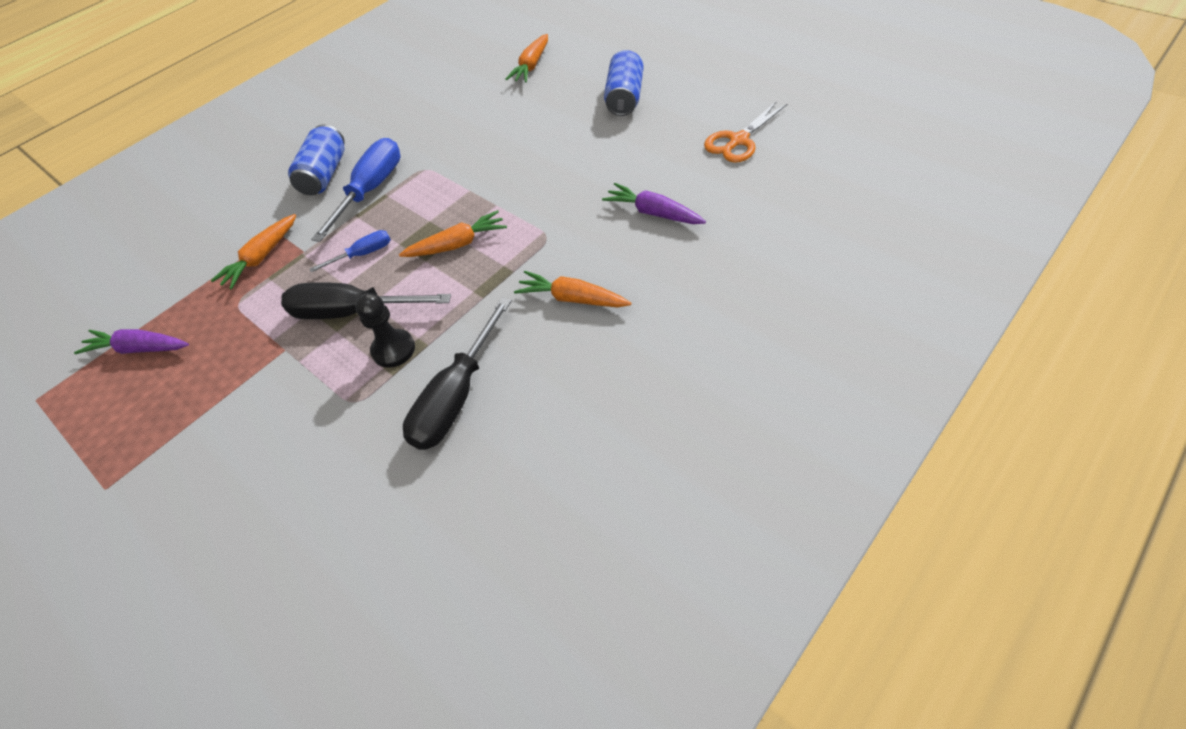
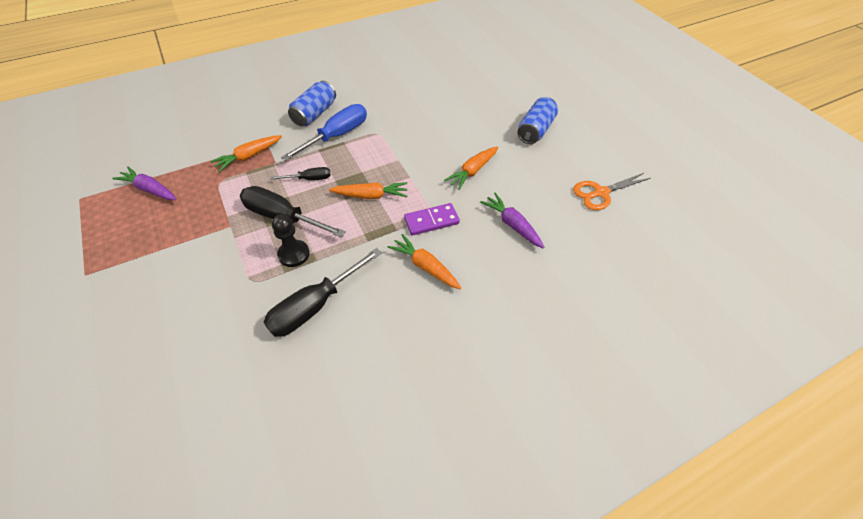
camera: 15 degrees right, 0 degrees up
blue screwdriver [310,230,391,272] -> black screwdriver [271,167,331,180]
orange carrot [505,34,548,82] -> orange carrot moved to [444,146,498,190]
none -> purple domino [404,203,460,236]

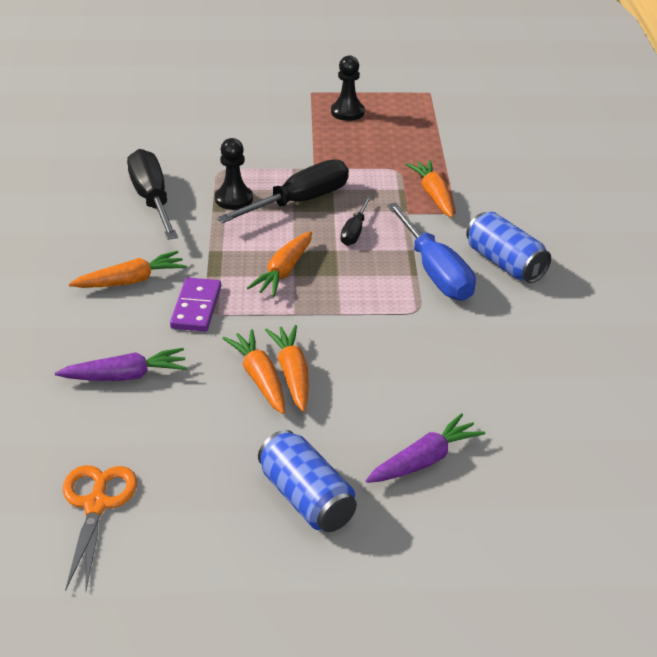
camera: 115 degrees right, 15 degrees down
purple carrot [112,166,177,200] -> purple carrot moved to [366,413,485,483]
none -> orange carrot [265,325,309,412]
none -> black pawn [331,55,365,121]

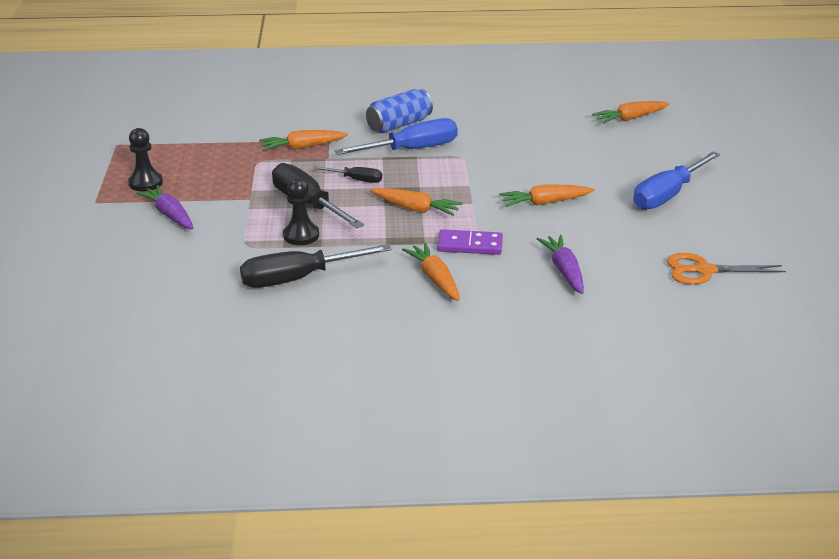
camera: 90 degrees left, 5 degrees down
orange carrot [222,329,285,414] -> orange carrot moved to [592,101,669,124]
blue can [258,430,357,532] -> blue screwdriver [633,151,720,210]
purple carrot [366,413,485,483] -> purple carrot moved to [136,185,193,229]

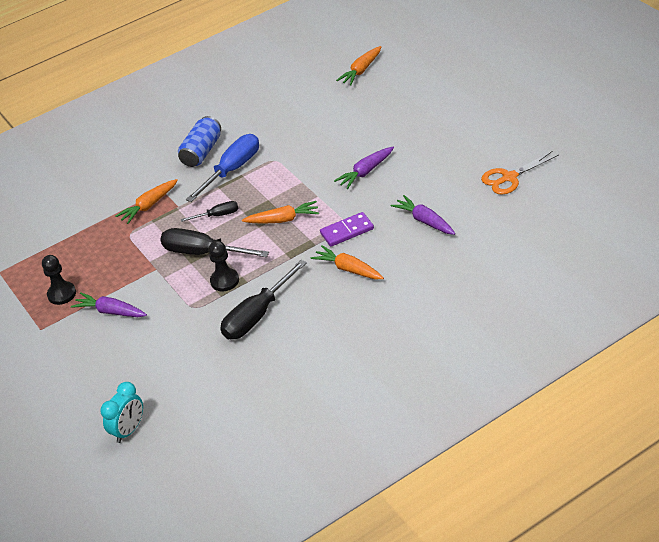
camera: 25 degrees left, 10 degrees up
orange carrot [499,184,594,207] -> purple carrot [334,147,394,189]
blue screwdriver [633,151,720,210] -> none
none -> turquoise clock [100,382,143,443]

